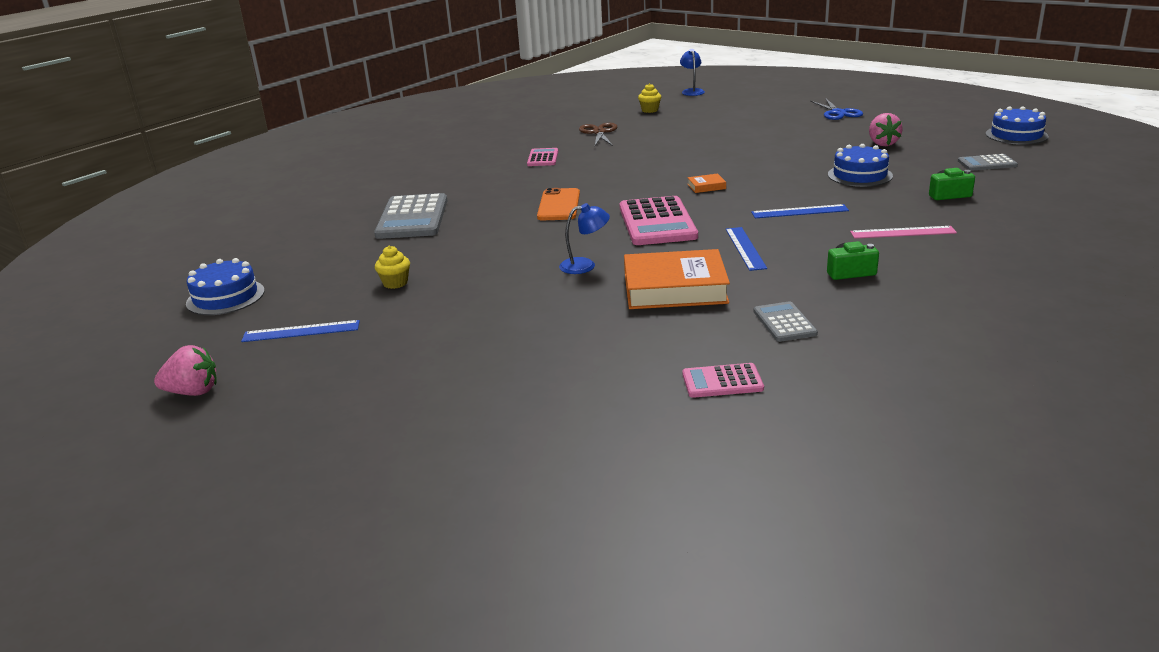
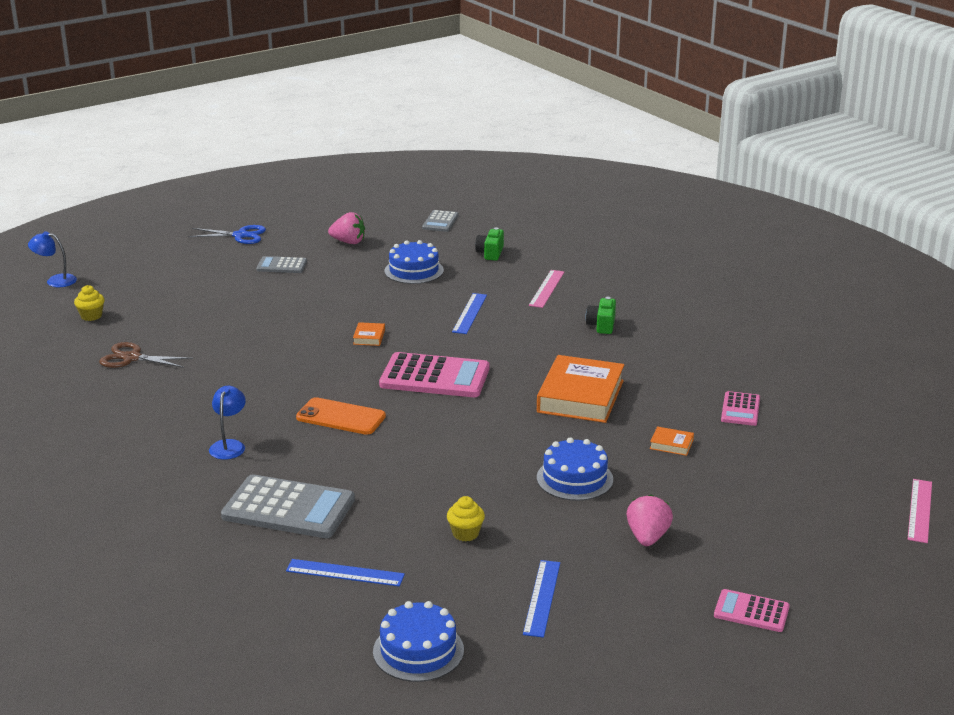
camera: 75 degrees left, 0 degrees up
pink strawberry [154,345,217,396] -> pink strawberry moved to [626,494,673,546]
pink calculator [527,148,558,166] -> pink calculator moved to [714,589,790,632]
blue lamp [559,203,610,274] -> blue lamp moved to [209,386,246,459]
blue ruler [726,227,767,271] -> blue ruler moved to [286,559,405,587]
grey calculator [753,301,818,342] -> grey calculator moved to [256,256,307,273]
blue cake [986,106,1049,145] -> blue cake moved to [537,437,613,501]
none -> orange book [650,426,694,456]
none -> pink ruler [908,479,932,543]

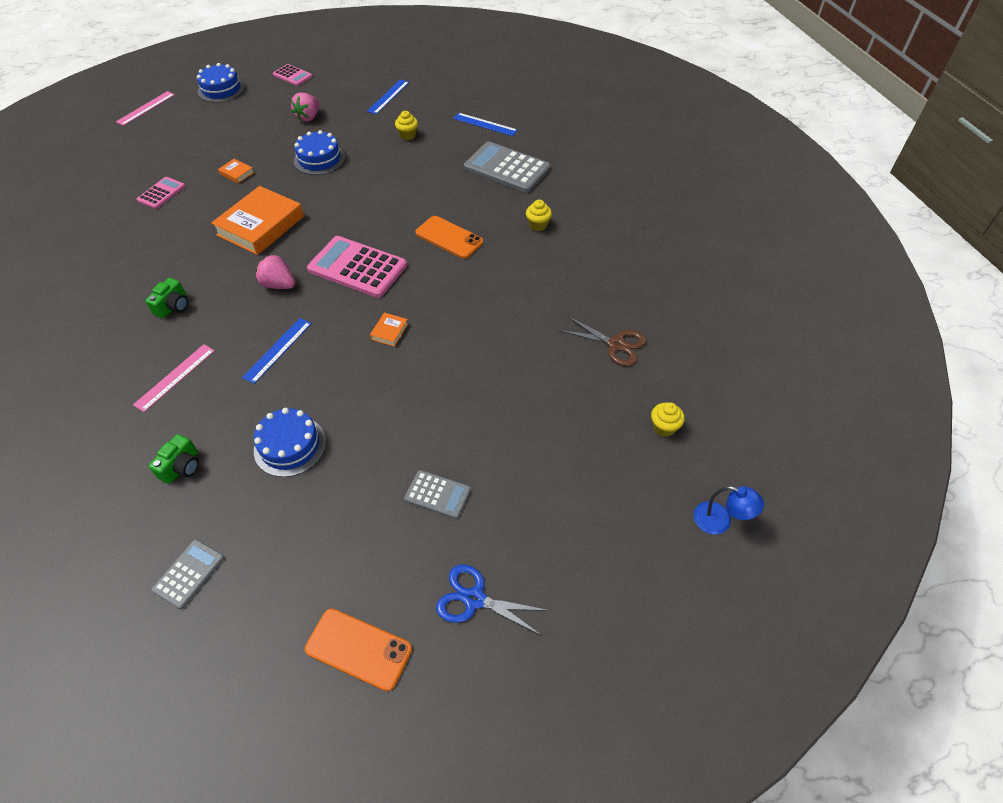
camera: 165 degrees left, 25 degrees up
blue lamp [209,386,246,459] -> yellow cupcake [526,200,552,231]
pink strawberry [328,212,365,244] -> pink strawberry moved to [256,255,295,289]
blue cake [373,601,464,682] -> blue cake moved to [197,63,245,103]
none -> orange phone [305,608,412,691]

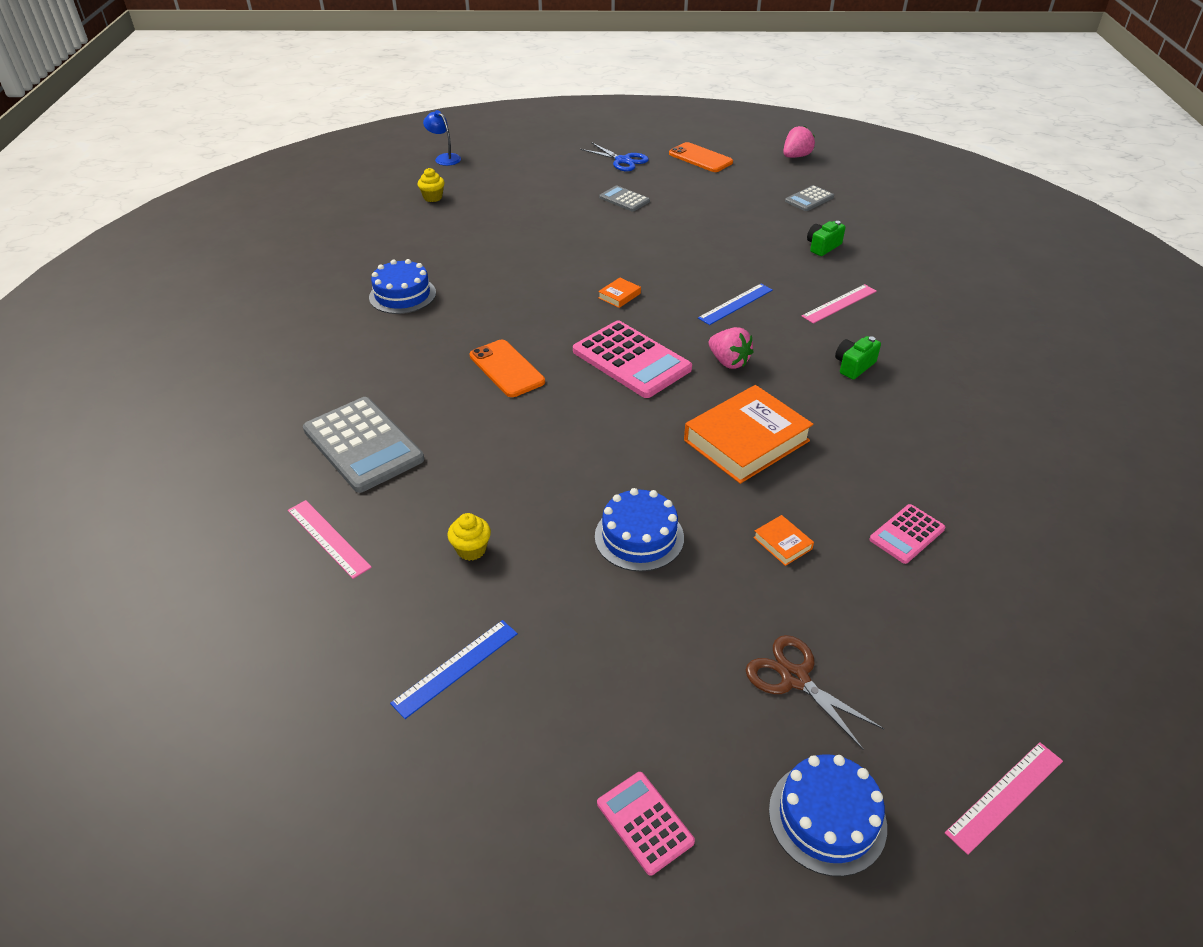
camera: 160 degrees left, 10 degrees down
blue cake [254,408,326,477] -> blue cake moved to [369,259,436,314]
pink strawberry [291,92,319,122] -> pink strawberry moved to [783,126,815,158]
blue ruler [453,113,518,136] -> pink ruler [288,500,372,579]
yellow cupcake [526,200,552,231] -> none
brown scissors [559,316,646,366] -> brown scissors moved to [746,635,884,750]

